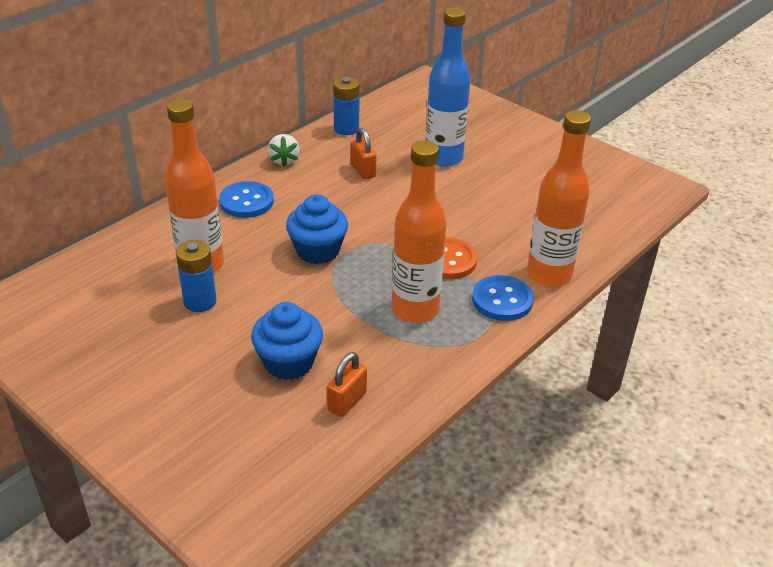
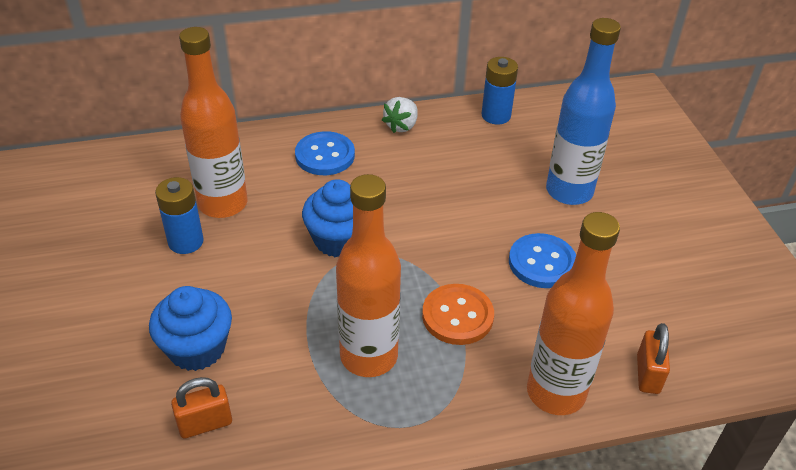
camera: 35 degrees right, 5 degrees up
orange padlock [351,128,377,179] -> orange padlock moved to [637,323,670,394]
blue button [472,275,534,321] -> blue button moved to [509,233,576,288]

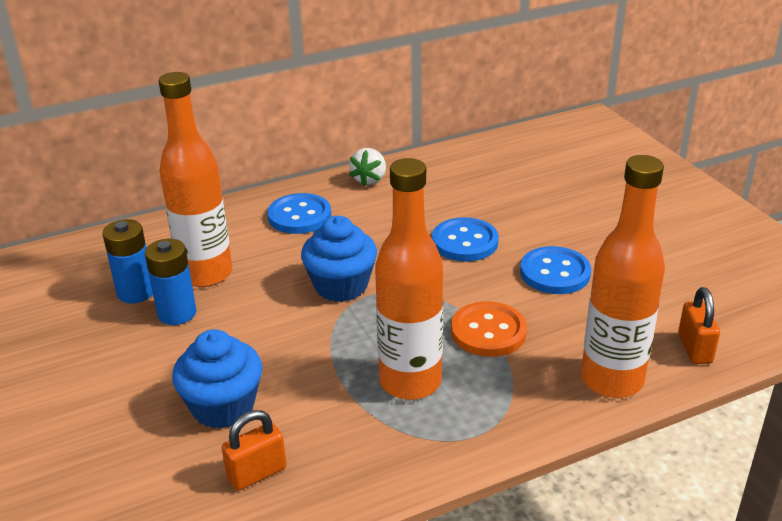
camera: 10 degrees left, 10 degrees down
blue battery [481,57,518,125] -> blue battery moved to [102,219,153,304]
blue bottle [546,18,621,205] -> none
none -> blue button [432,217,499,262]

